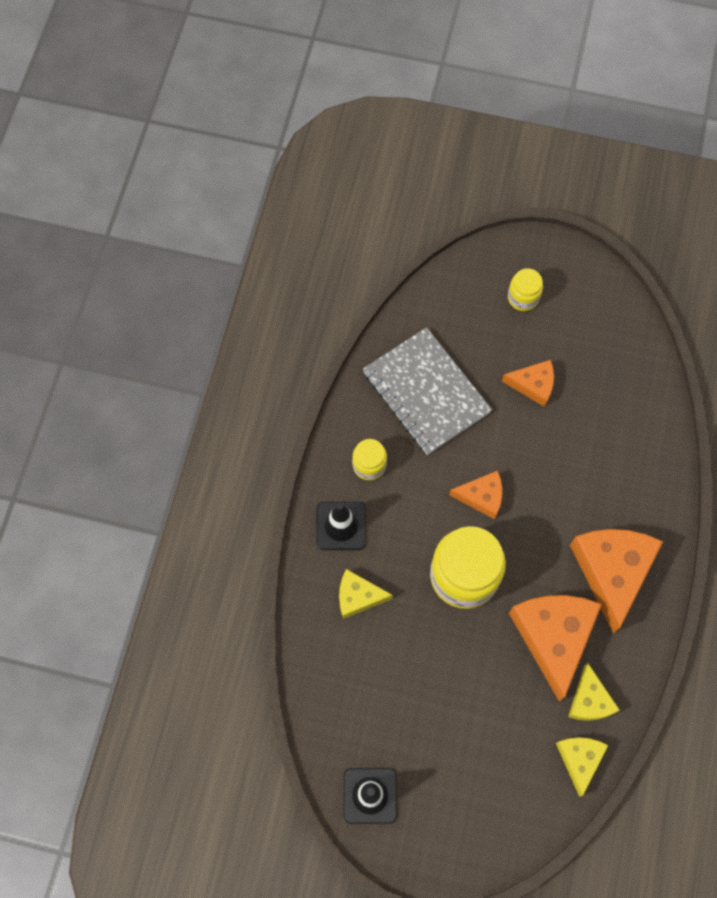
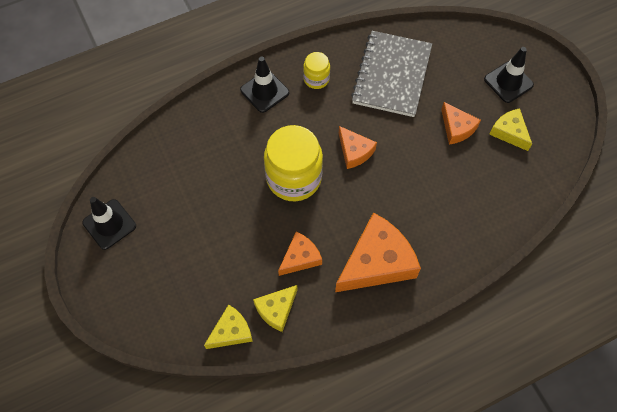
camera: 50 degrees right, 5 degrees down
yellow cheese [339,569,393,619] -> yellow cheese moved to [489,108,532,151]
yellow jar [508,268,543,311] -> black traffic cone [484,47,534,103]
orange cheese [509,595,602,701] -> orange cheese [278,232,322,276], size x0.54

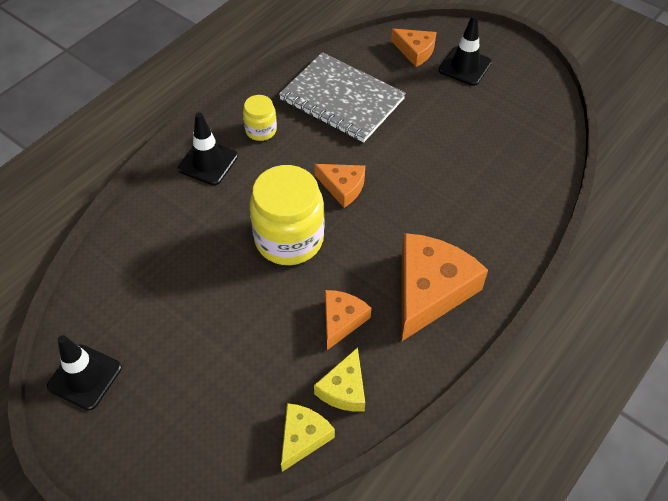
camera: 25 degrees left, 10 degrees down
grey notebook [351,31,432,117] -> grey notebook turned 45 degrees counterclockwise [279,52,406,142]
orange cheese [441,102,481,145] -> orange cheese moved to [391,29,437,67]
yellow cheese [489,108,532,151] -> none

